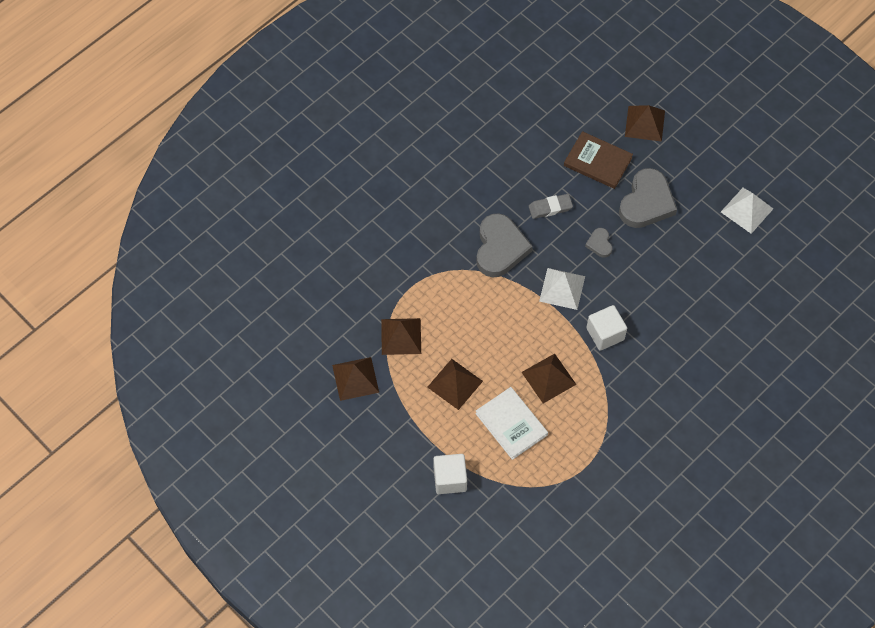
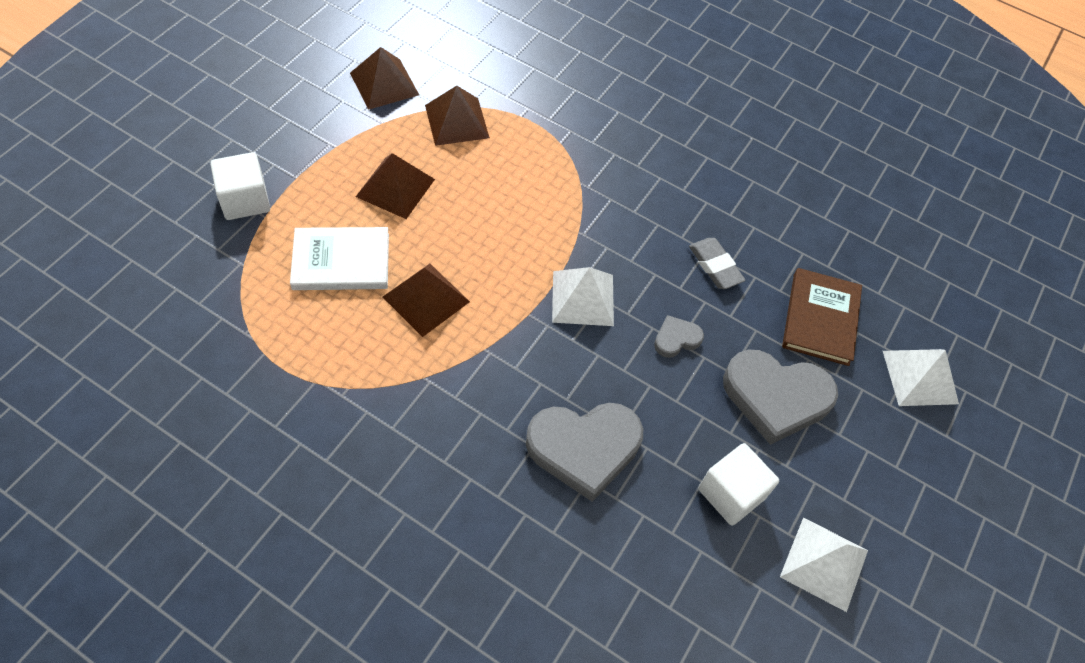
camera: 70 degrees right, 5 degrees down
white book [475,387,548,460] -> white book turned 45 degrees clockwise [290,227,389,290]
grey heart [476,213,533,278] -> grey heart moved to [526,403,643,502]
white cube [586,305,627,351] -> white cube moved to [698,443,779,526]
brown pyramid [625,105,665,142] -> white pyramid [883,349,959,406]

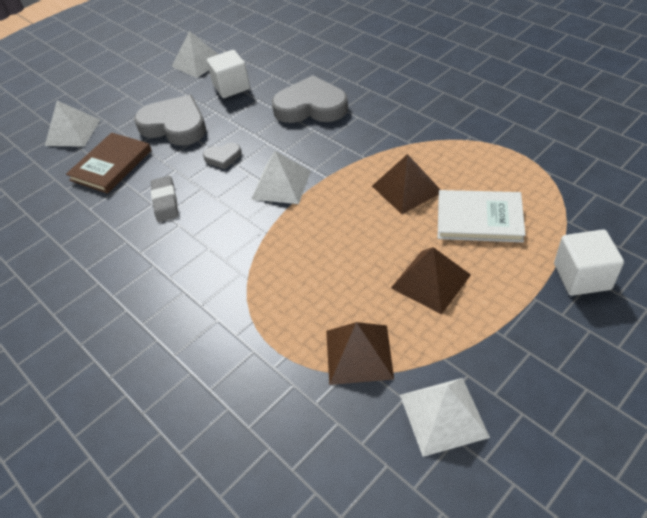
camera: 155 degrees left, 10 degrees down
brown pyramid [350,47,419,110] -> white pyramid [400,378,490,457]

